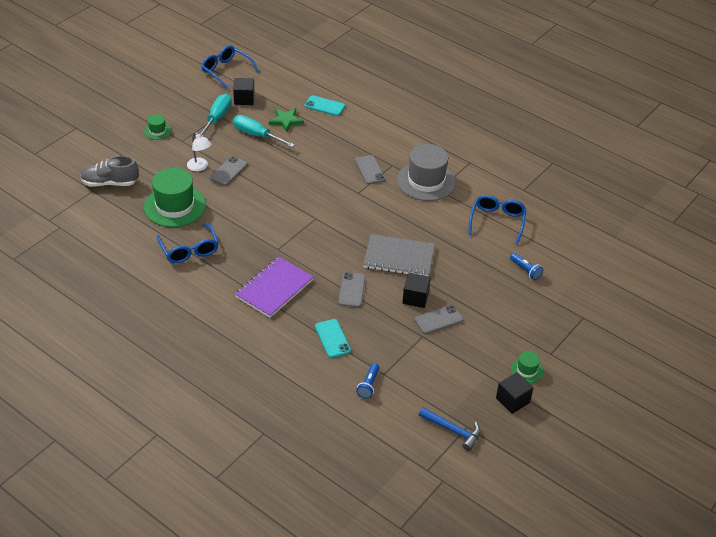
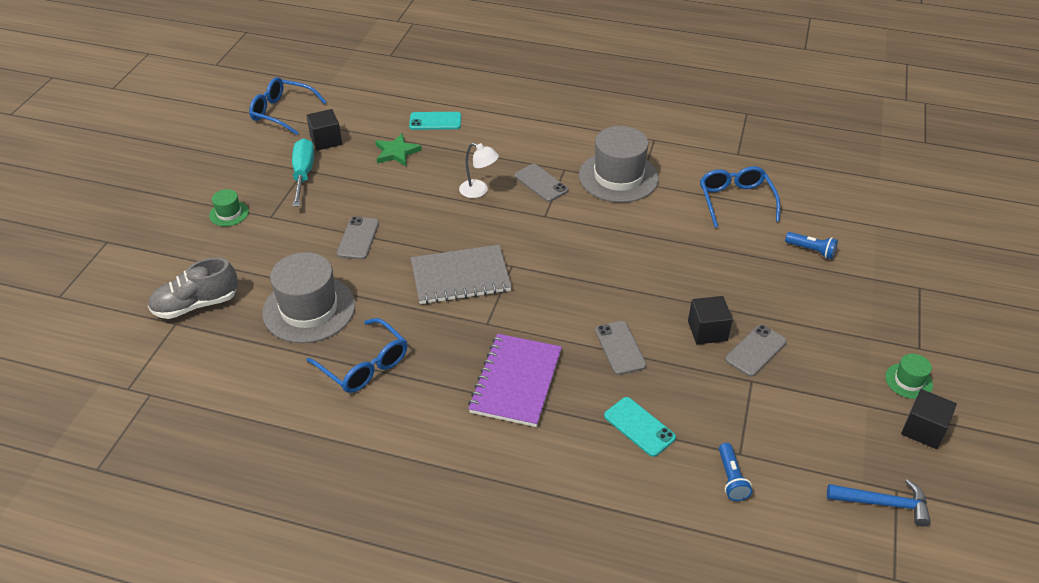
camera: 20 degrees left, 0 degrees up
green hat [144,168,206,227] -> grey hat [262,252,355,343]
white lamp [187,132,212,171] -> white lamp moved to [459,143,499,198]
turquoise screwdriver [233,115,295,147] -> none
grey notebook [363,234,435,276] -> grey notebook moved to [411,245,512,304]

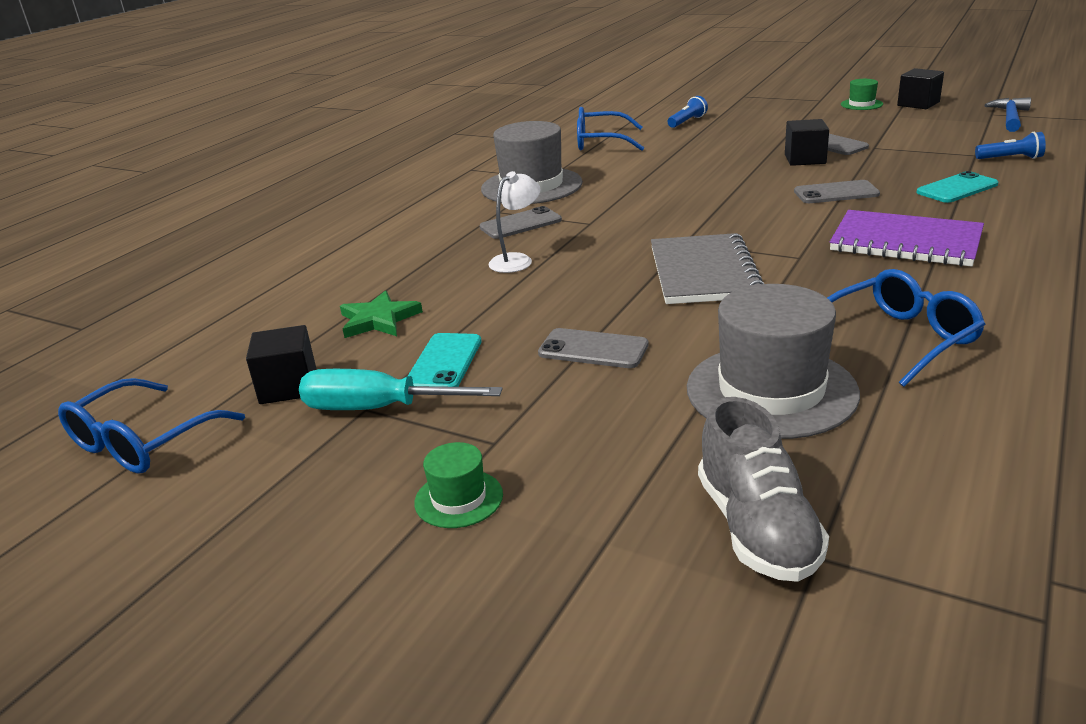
camera: 75 degrees left, 15 degrees down
turquoise phone [409,112,461,130] -> turquoise phone moved to [408,333,481,387]

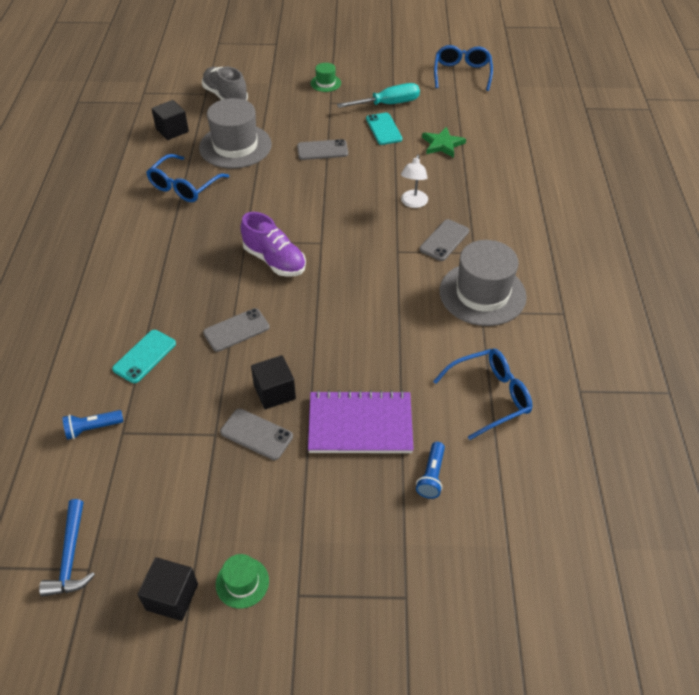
camera: 150 degrees right, 20 degrees up
black cube [246,325,317,404] -> black cube moved to [151,100,189,140]
grey notebook [651,233,764,304] -> none
purple notebook [830,210,984,267] -> purple notebook moved to [308,390,414,453]
none -> purple shoe [240,212,306,277]

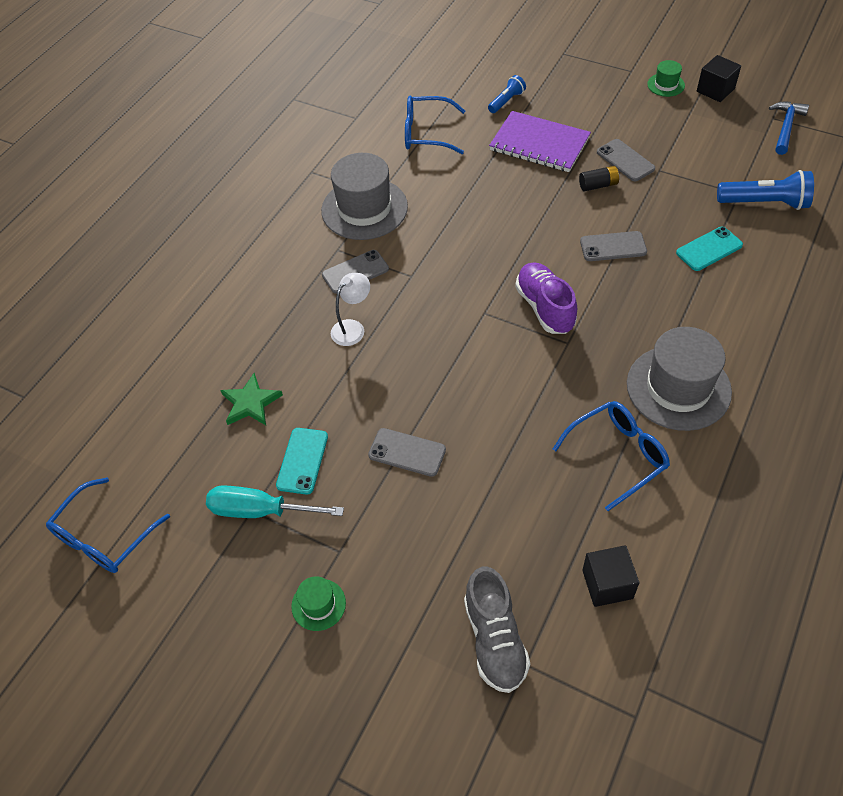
camera: 150 degrees left, 5 degrees up
blue flashlight [62,410,124,440] -> blue flashlight [717,170,814,210], size x1.73
grey hat [199,98,272,168] -> grey hat moved to [627,327,732,431]
black cube [251,355,296,409] -> black battery [579,166,619,191]

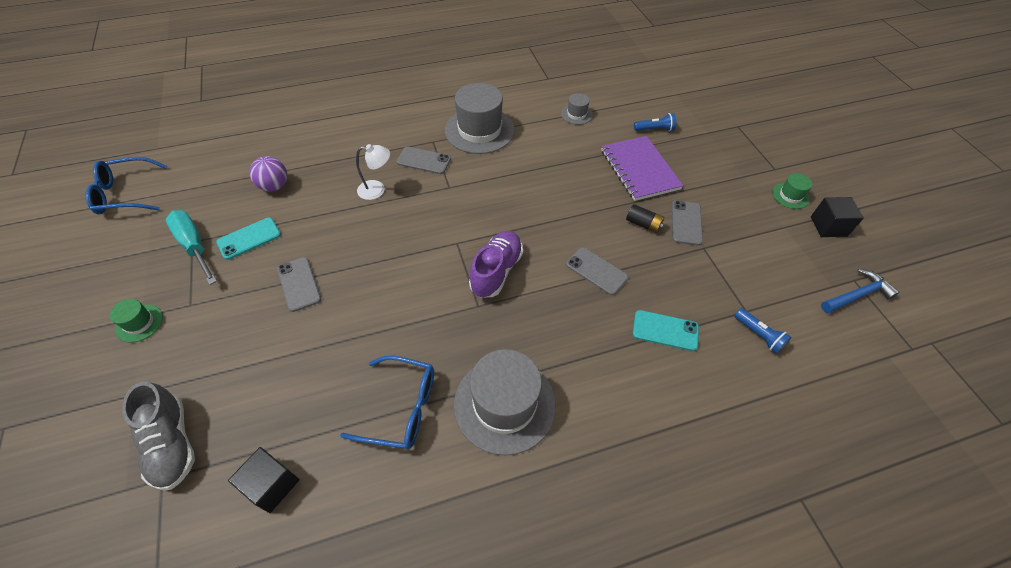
camera: 40 degrees right, 0 degrees up
green star [220,373,283,425] -> purple ball [250,156,287,192]
blue glasses [405,96,465,154] -> grey hat [561,93,593,125]
grey shoe [464,567,530,693] -> grey shoe turned 60 degrees counterclockwise [122,381,195,490]
blue flashlight [717,170,814,210] -> blue flashlight [734,308,791,354], size x0.58

